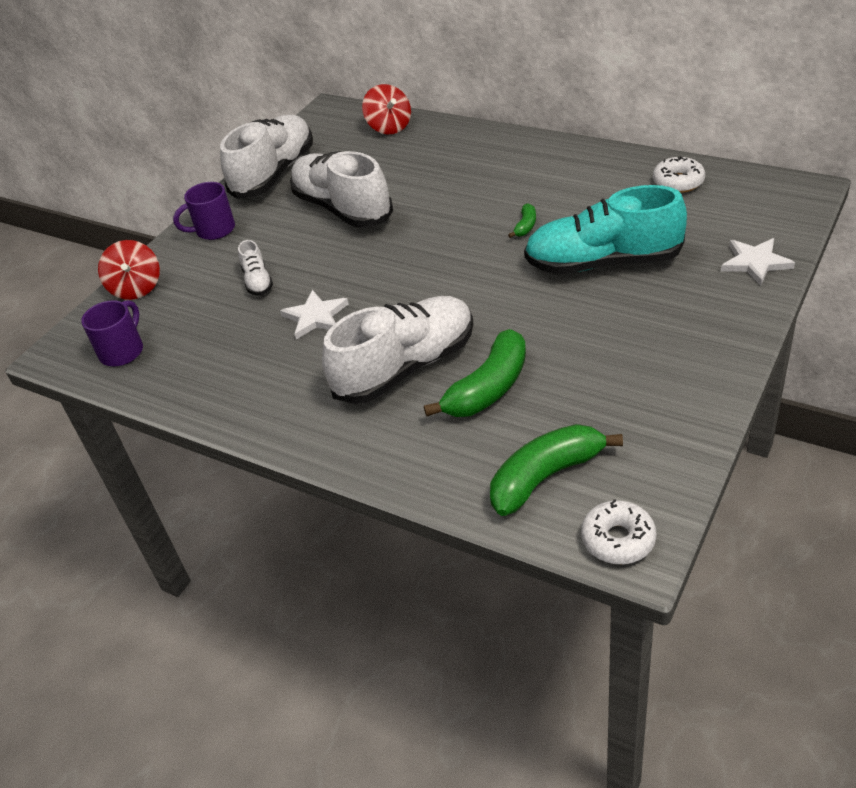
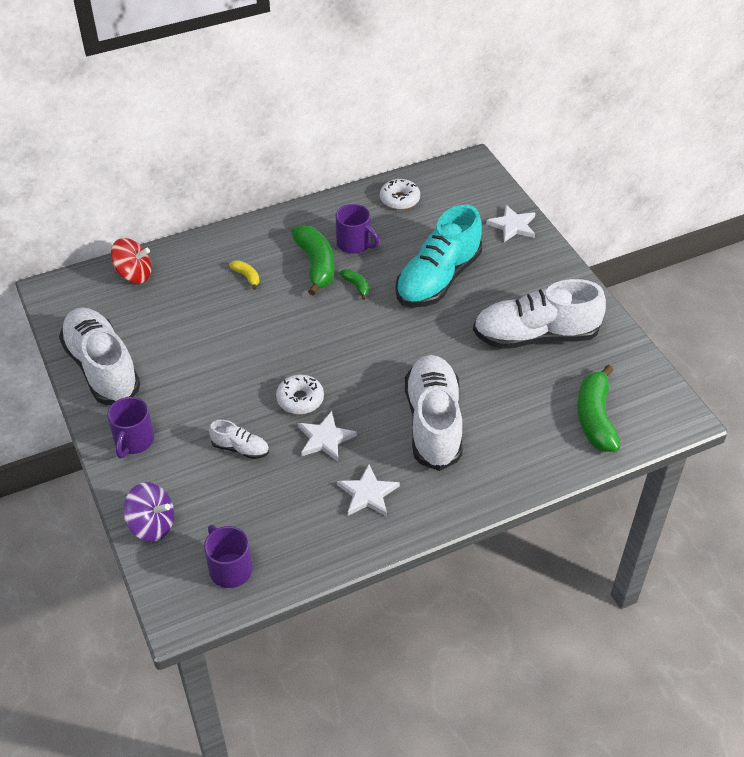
camera: 60 degrees left, 5 degrees up
red spinning top [98,240,160,300] -> purple spinning top [123,482,174,542]
white shoe [290,151,393,228] -> white shoe moved to [473,279,606,349]
green banana [424,329,526,417] -> green banana moved to [291,225,334,296]
white donut [581,499,657,564] -> white donut moved to [276,375,324,414]
none -> yellow banana [229,260,260,290]
none -> purple mug [336,204,380,254]
none -> white star [337,464,400,517]

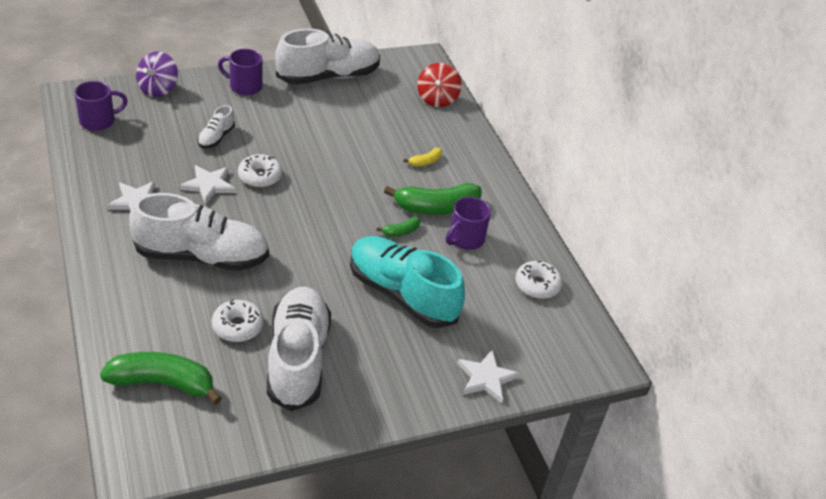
camera: 90 degrees right, 5 degrees down
none -> white donut [212,299,264,342]

